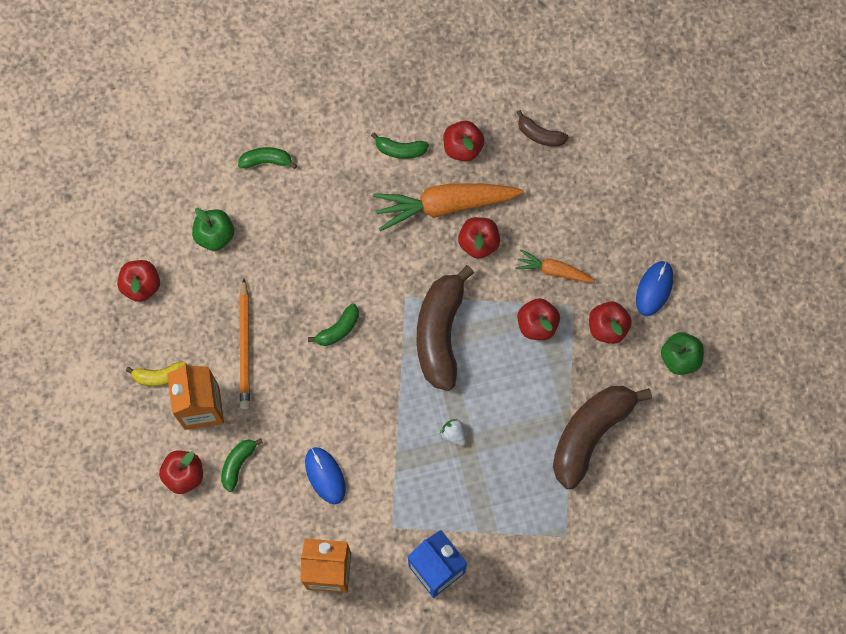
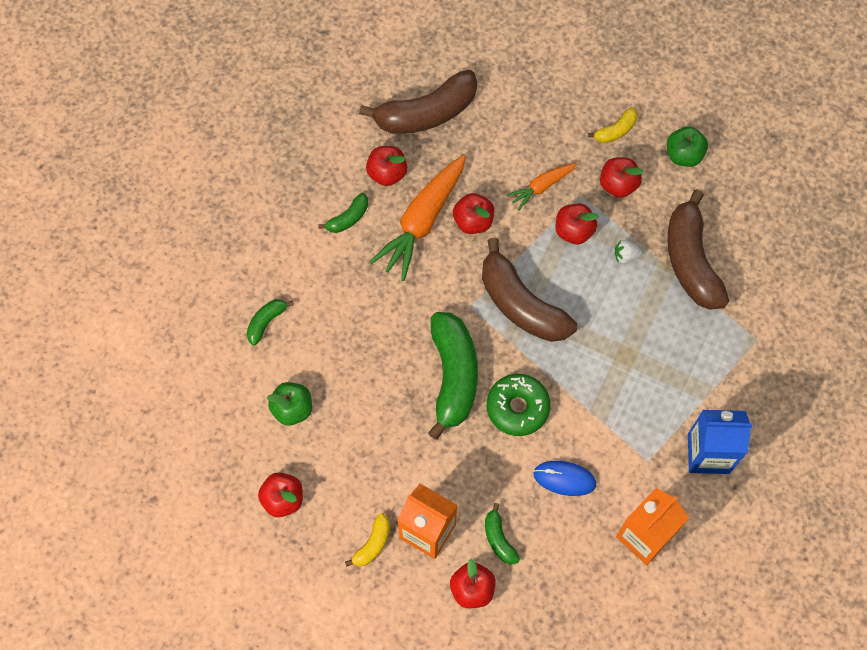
camera: 50 degrees left, 5 degrees down
orange pencil [239,279,250,409] -> none
green banana [308,304,359,346] -> green banana [428,312,478,440], size x2.14
white strawberry [440,419,467,446] -> white strawberry moved to [615,240,642,264]
brown banana [516,110,569,147] -> brown banana [359,70,477,134], size x2.14
blue mouse [636,261,673,316] -> yellow banana [588,107,638,143]
none -> green donut [487,374,550,436]

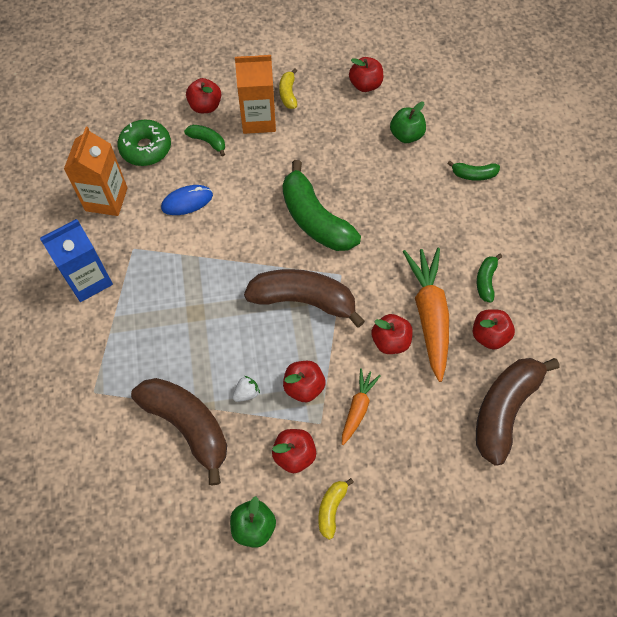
camera: 145 degrees right, 5 degrees down
green banana [247,299,294,345] -> green banana turned 90 degrees clockwise [447,161,500,181]
green donut [487,374,550,436] -> green donut moved to [117,120,171,166]

